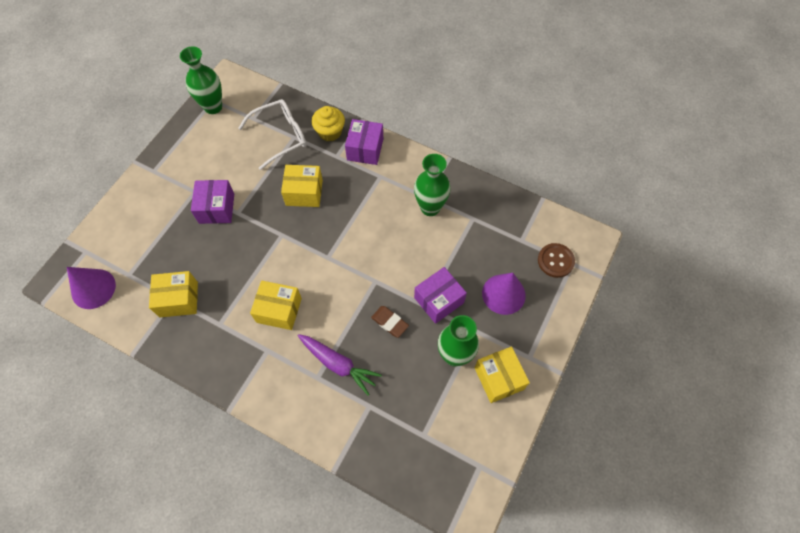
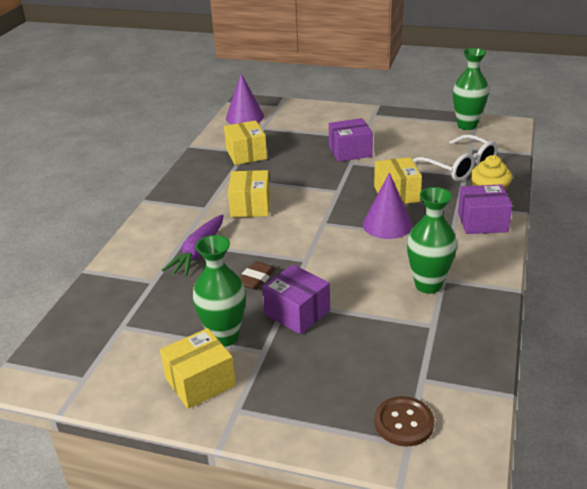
camera: 80 degrees right, 30 degrees down
purple cone [482,273,526,315] -> purple cone moved to [363,172,413,239]

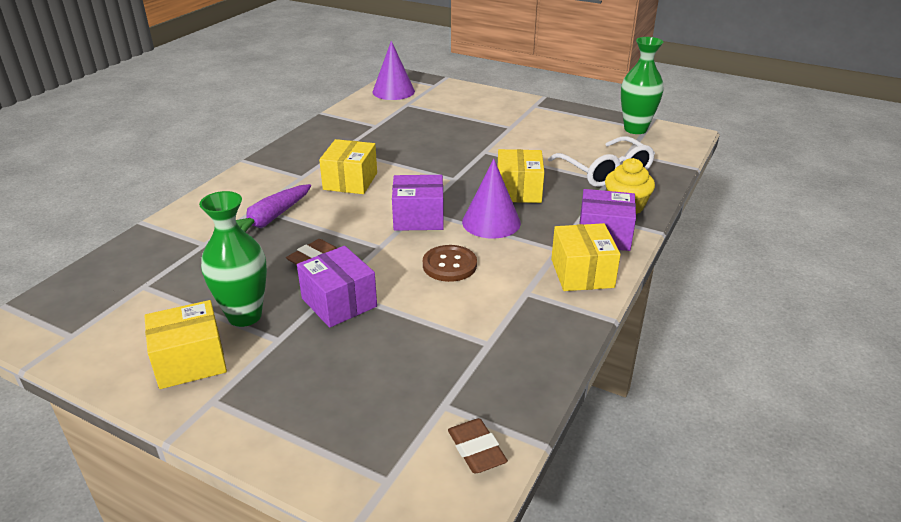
camera: 10 degrees right, 0 degrees up
yellow box [224,120,267,165] -> yellow box moved to [551,223,621,291]
purple box [329,118,373,162] -> purple box moved to [392,175,444,231]
brown button [375,396,434,446] -> brown button moved to [423,245,477,282]
green vase [407,187,457,294] -> none
none -> brown eraser [448,418,508,473]

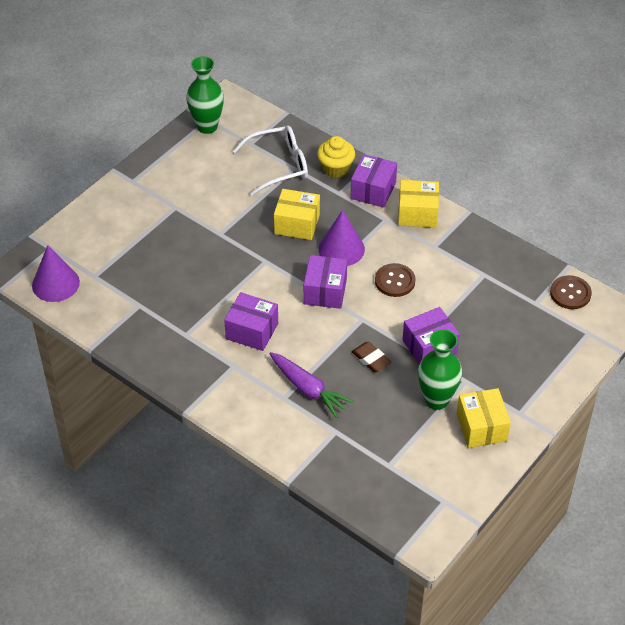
camera: 80 degrees left, 15 degrees up
yellow box [319,139,377,194] -> purple box [224,292,278,351]
brown eraser [448,418,508,473] -> brown button [550,275,592,309]

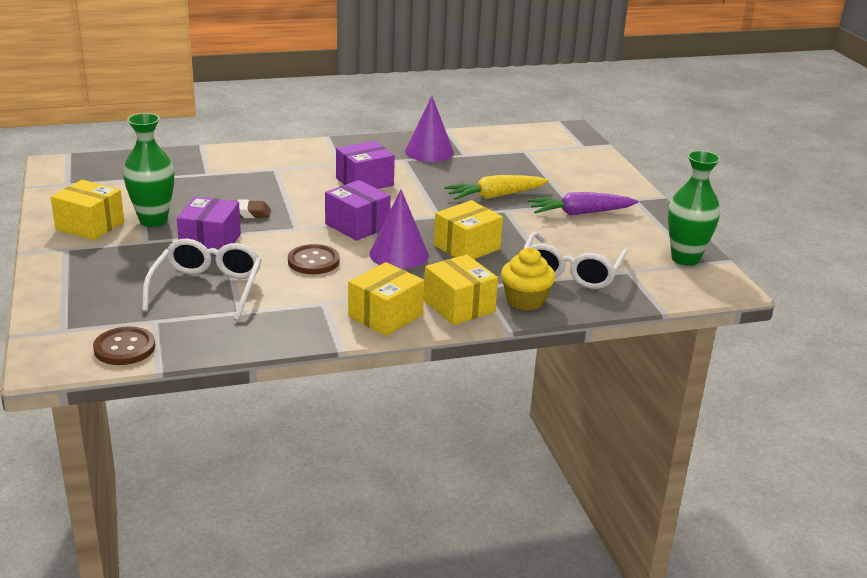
camera: 125 degrees right, 20 degrees down
purple cone [32,245,80,302] -> purple cone moved to [405,96,454,162]
purple carrot [269,352,354,418] -> purple carrot moved to [527,192,638,215]
purple box [351,154,397,208] -> yellow box [424,254,498,325]
none -> white glasses [142,239,262,321]
none -> yellow carrot [444,175,549,200]

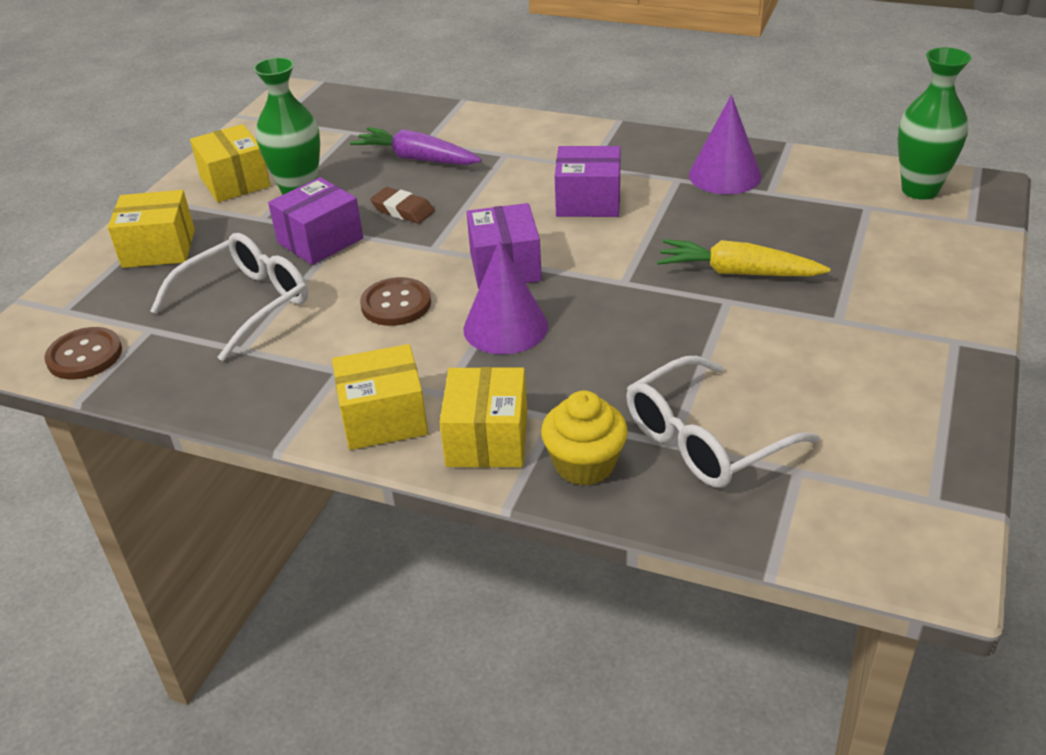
camera: 40 degrees right, 10 degrees up
yellow box [434,200,503,259] -> yellow box moved to [108,190,195,268]
purple carrot [527,192,638,215] -> purple carrot moved to [350,127,482,165]
green vase [668,151,720,266] -> green vase moved to [898,47,971,200]

